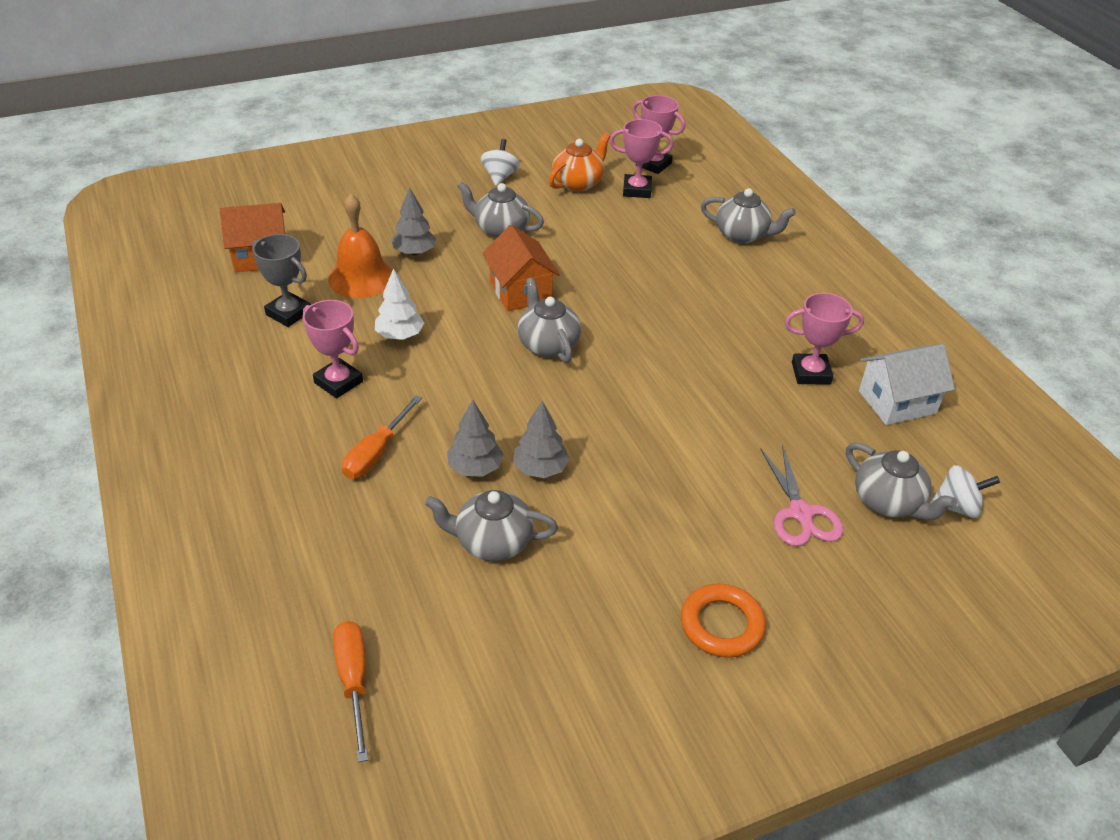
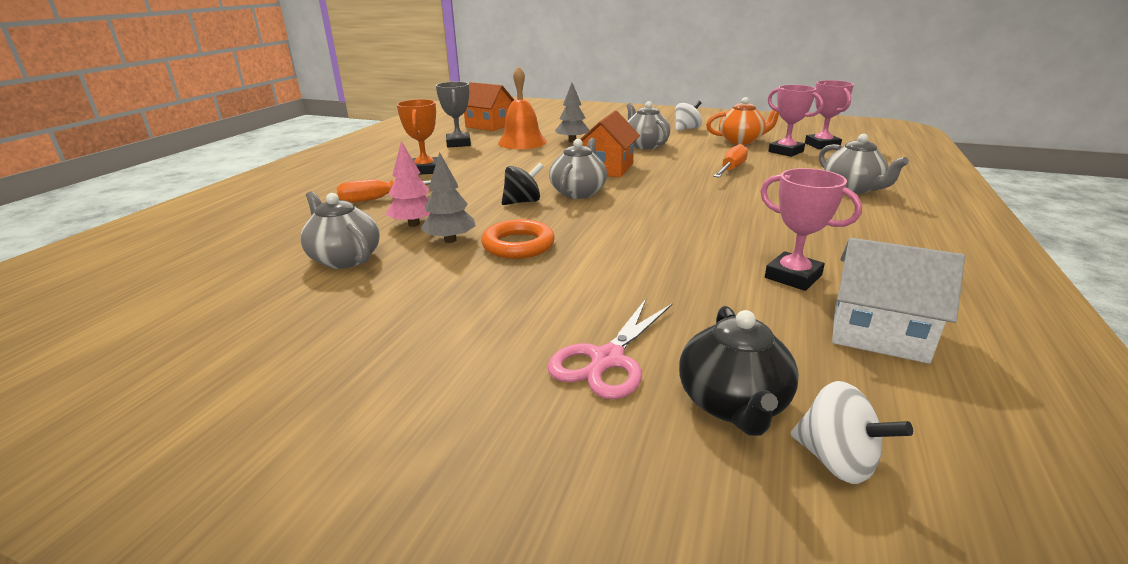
camera: 45 degrees right, 15 degrees down
pink trophy [303,300,363,398] -> orange trophy [397,99,438,175]
orange screwdriver [333,621,368,762] -> orange screwdriver moved to [713,144,748,178]
white tree [375,268,424,340] -> none
grey tree [447,400,504,477] -> pink tree [386,141,430,227]
orange ring [681,584,766,658] -> orange ring moved to [481,219,555,259]
grey teapot [846,442,957,520] -> black teapot [679,306,799,436]
none -> black spinning top [502,163,544,205]

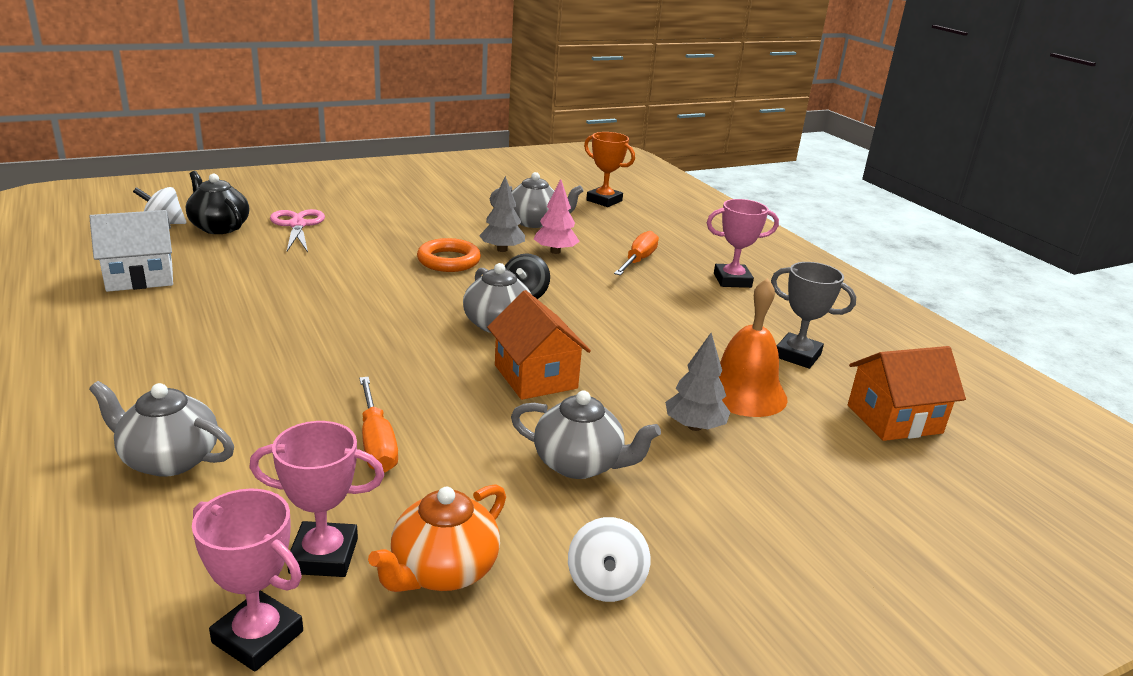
camera: 130 degrees right, 0 degrees up
orange trophy [397,99,438,175] -> orange trophy moved to [584,132,635,207]
pink trophy [760,168,862,291] -> pink trophy moved to [707,199,779,288]

